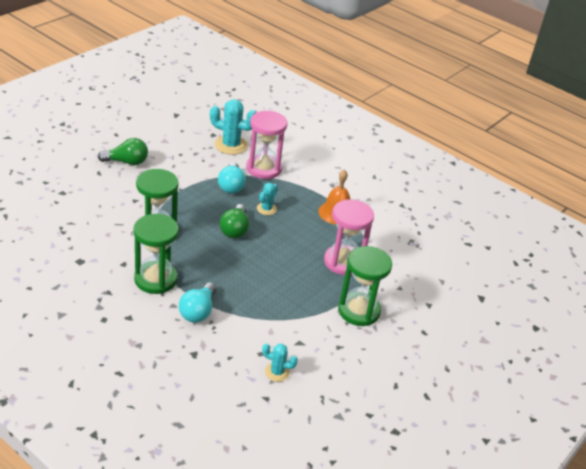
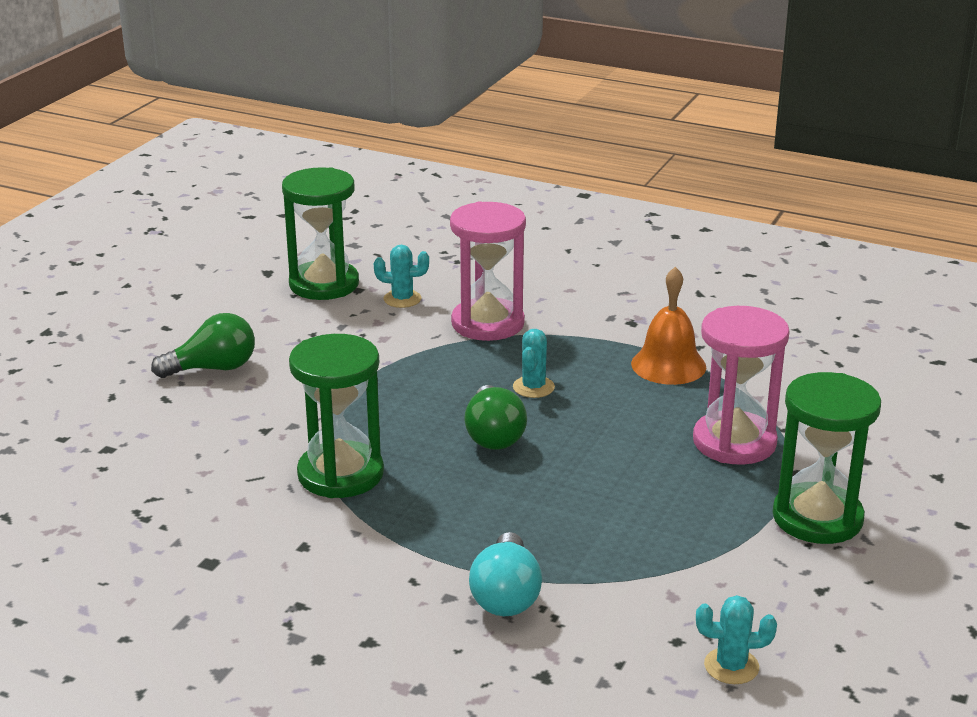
camera: 10 degrees left, 10 degrees down
green hourglass [133,214,179,294] -> green hourglass moved to [282,167,359,300]
turquoise cactus [210,99,256,155] -> turquoise cactus [374,245,429,308], size x0.56
turquoise light bulb [218,162,246,194] -> none

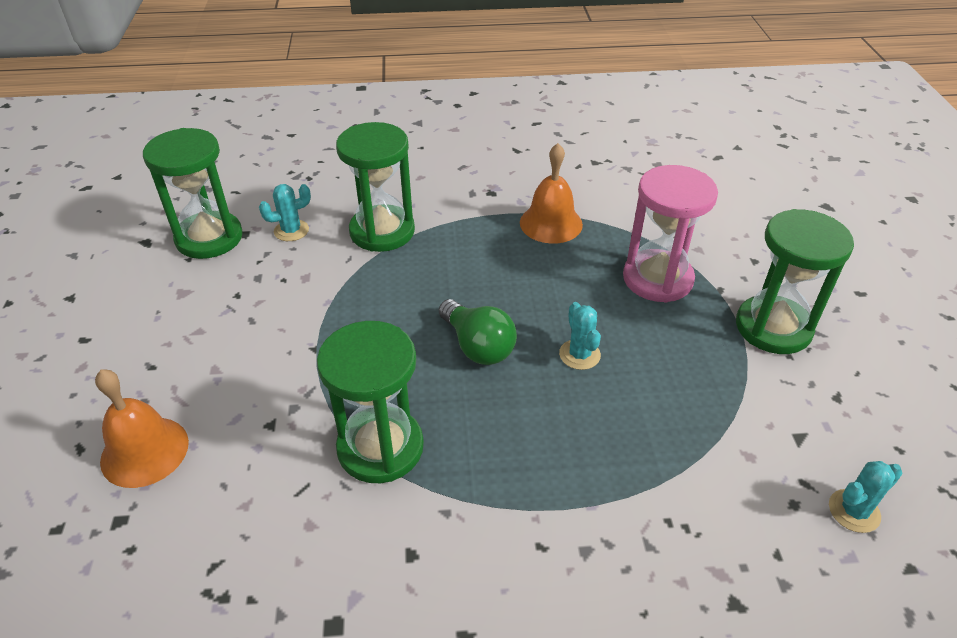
camera: 30 degrees left, 15 degrees up
green light bulb [151,313,255,378] -> none
pink hourglass [450,201,526,341] -> green hourglass [336,122,415,252]
turquoise light bulb [469,532,542,616] -> none
turquoise cactus [513,329,555,398] -> turquoise cactus moved to [559,302,601,370]
none -> orange bell [95,369,189,488]

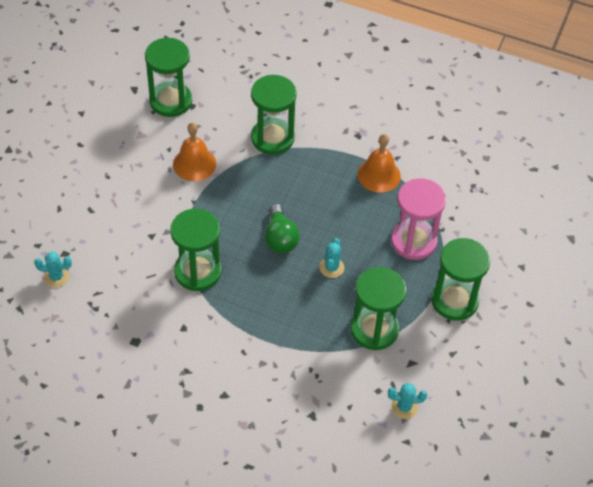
camera: 25 degrees right, 10 degrees up
orange bell [95,369,189,488] -> orange bell moved to [173,122,216,181]
turquoise cactus [259,184,311,241] -> turquoise cactus moved to [34,251,72,287]
none -> green hourglass [350,267,406,350]

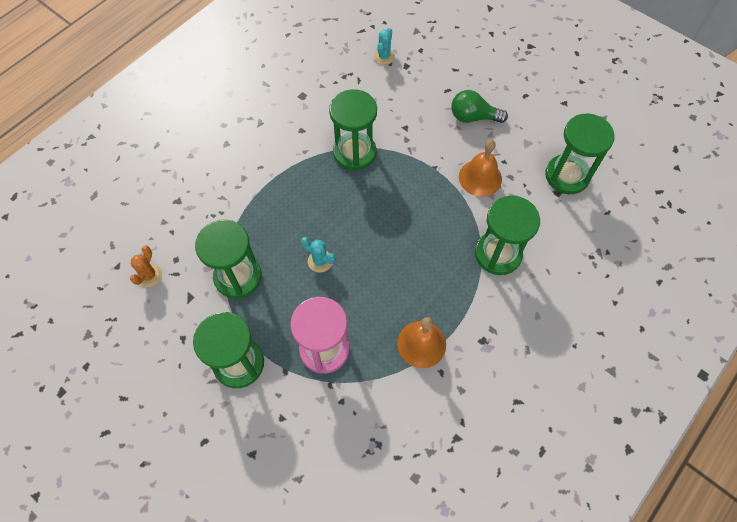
camera: 110 degrees right, 10 degrees up
green light bulb [265,204,300,253] -> green light bulb moved to [451,90,508,123]
turquoise cactus [388,383,427,419] -> orange cactus [130,245,162,287]

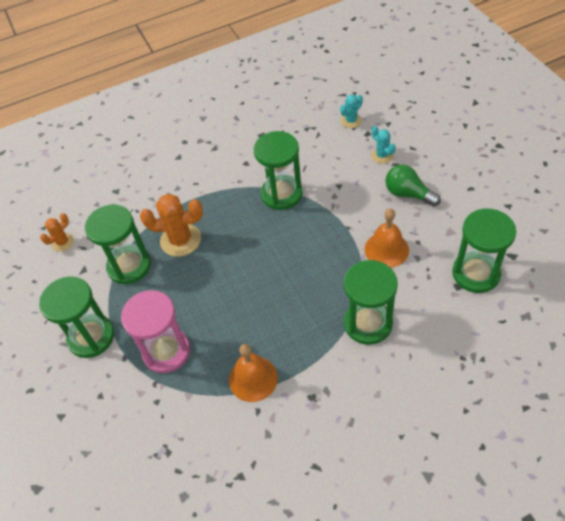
camera: 30 degrees right, 10 degrees down
turquoise cactus [301,237,335,273] -> turquoise cactus moved to [371,126,396,164]
none -> orange cactus [140,194,203,257]

